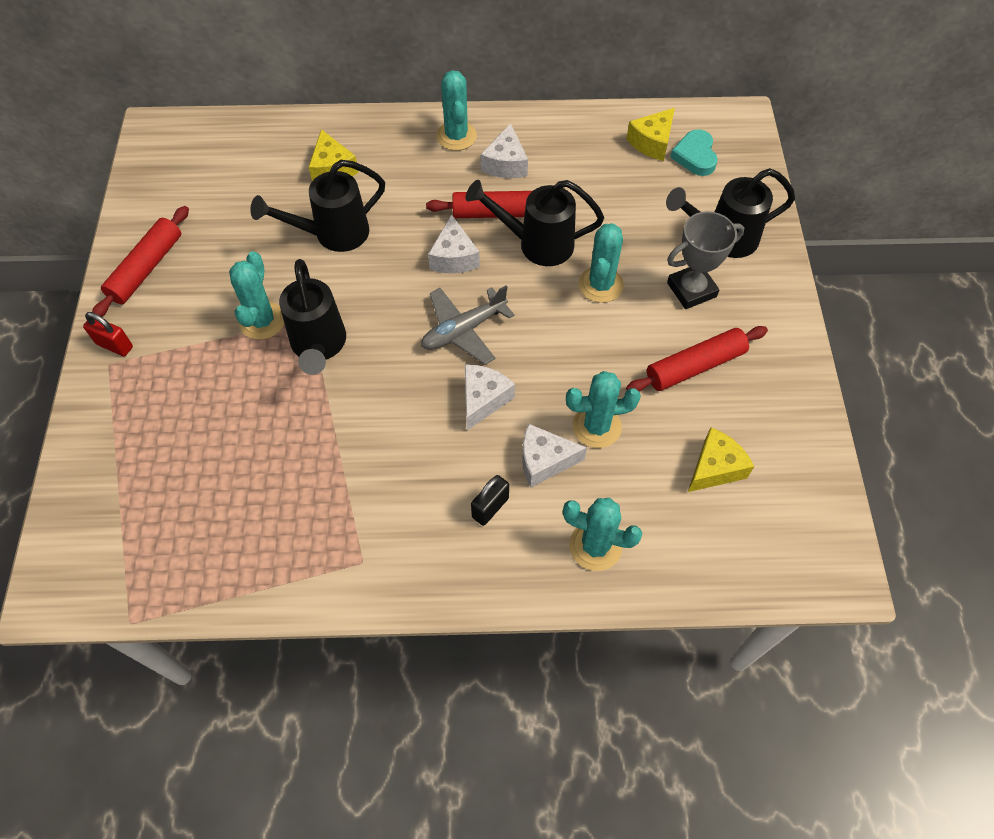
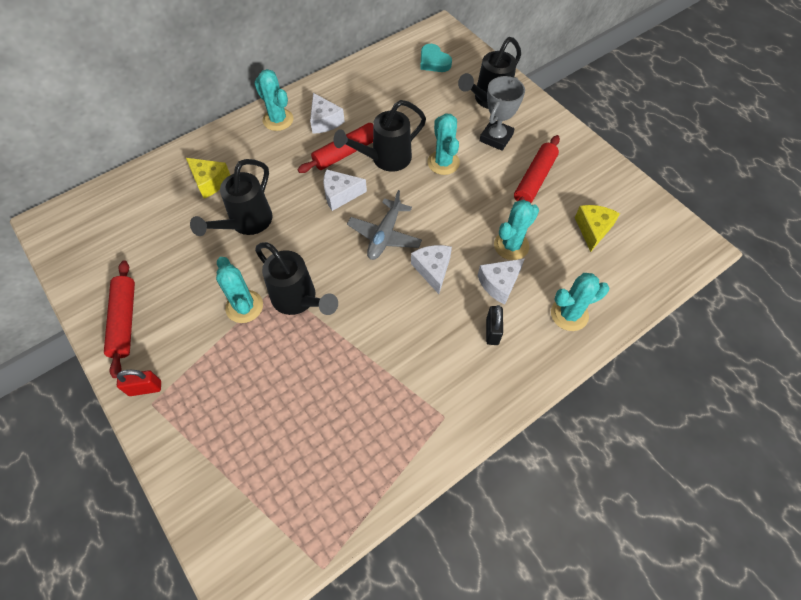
camera: 35 degrees left, 0 degrees up
white cheese [428,214,480,273] -> white cheese turned 120 degrees clockwise [323,169,367,211]
yellow cheese [626,108,675,161] -> none

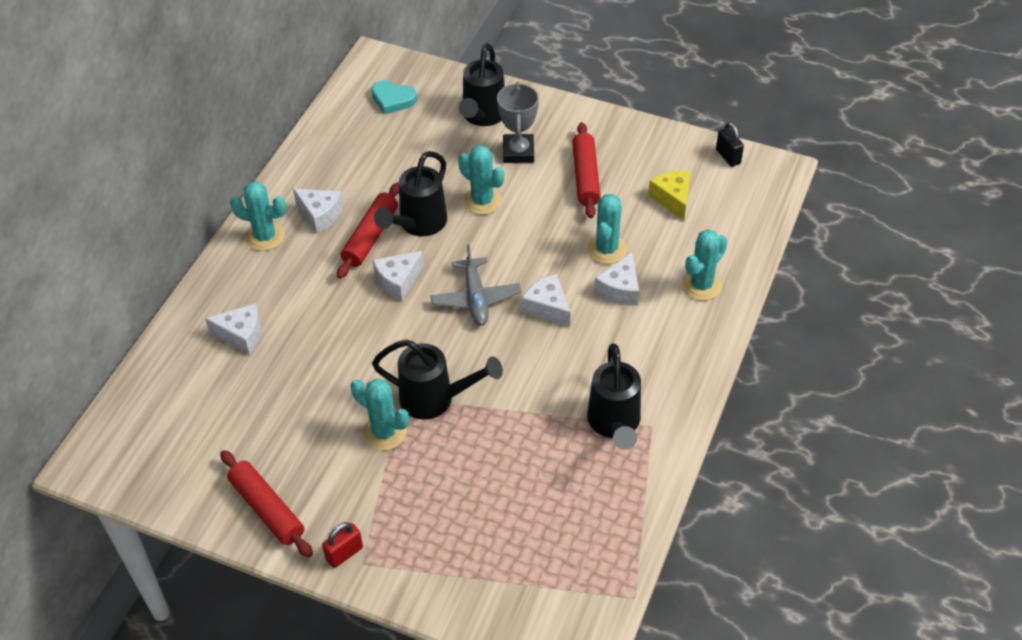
camera: 30 degrees left, 10 degrees down
yellow cheese [186,158,230,199] -> white cheese [205,303,261,355]
black watering can [190,159,272,236] -> black watering can moved to [587,343,641,450]
black padlock [486,305,503,345] -> black padlock moved to [716,122,744,167]

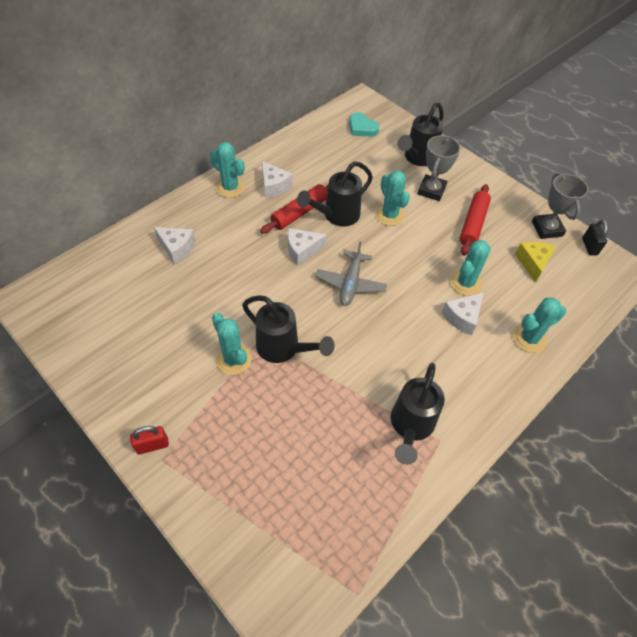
camera: 20 degrees right, 5 degrees up
red rolling pin [220,450,313,557] -> none
white cheese [522,274,571,327] -> none
none -> grey trophy [532,173,589,239]

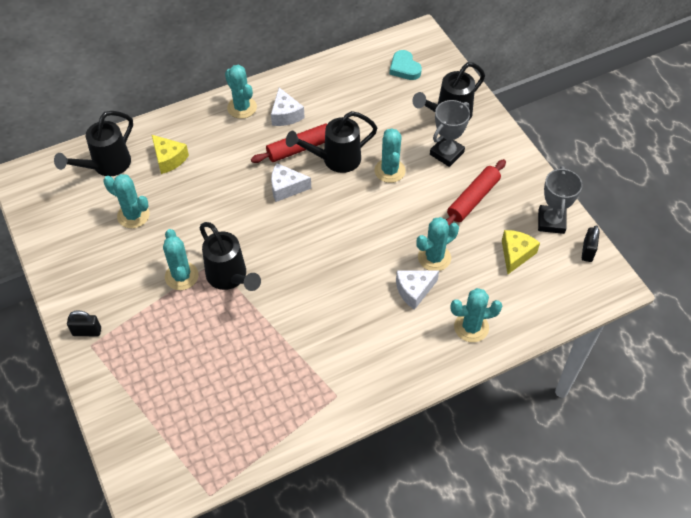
camera: 20 degrees right, 0 degrees up
red padlock [130,426,169,454] -> black padlock [67,310,101,336]
white cheese [154,227,196,264] -> yellow cheese [152,135,189,174]
grey plane [316,241,387,306] -> none
black watering can [391,363,445,465] -> black watering can moved to [54,111,133,176]
none -> turquoise cactus [103,174,150,228]

